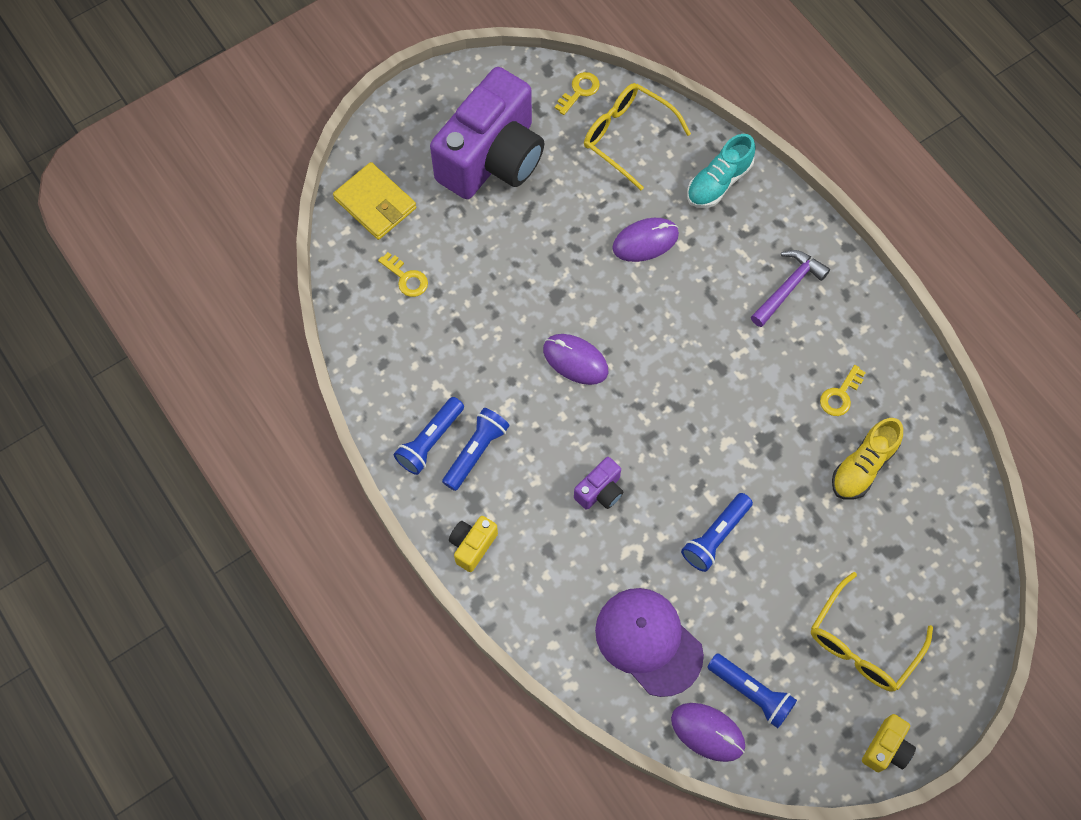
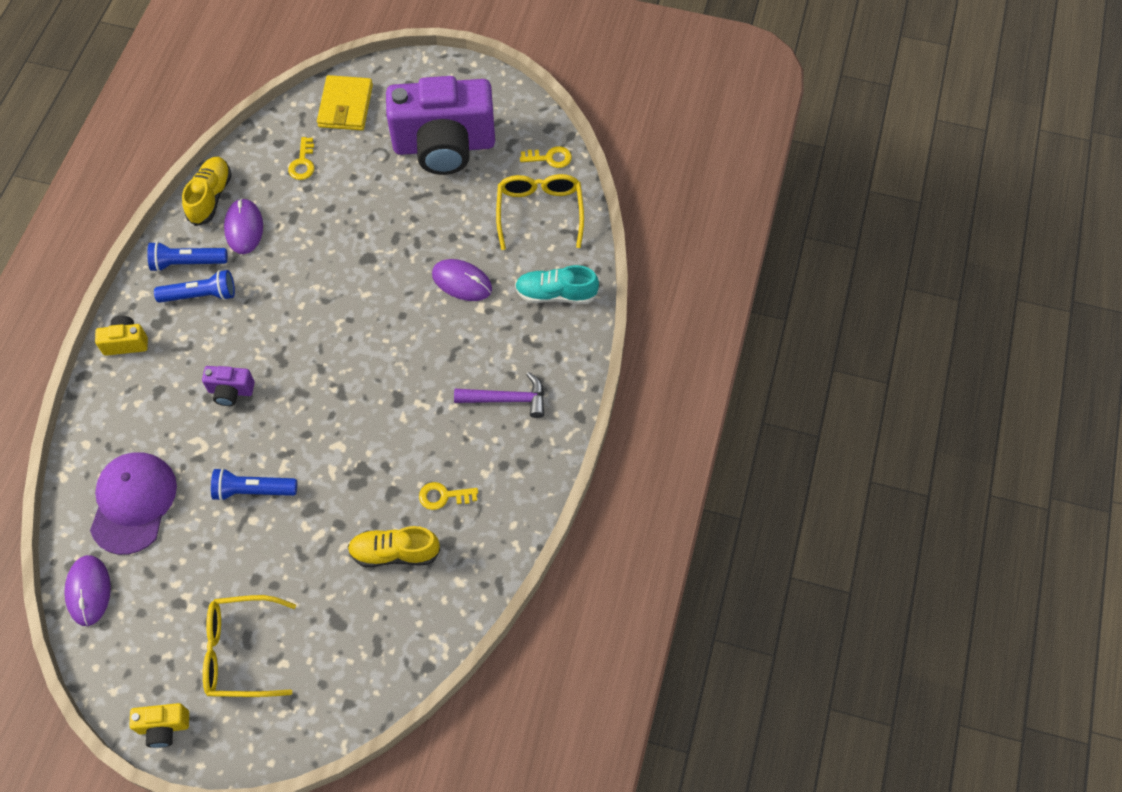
camera: 50 degrees right, 5 degrees down
purple mouse [543,334,608,385] -> purple mouse moved to [224,198,263,254]
blue flashlight [707,653,797,728] -> none
none -> yellow shoe [182,157,231,226]

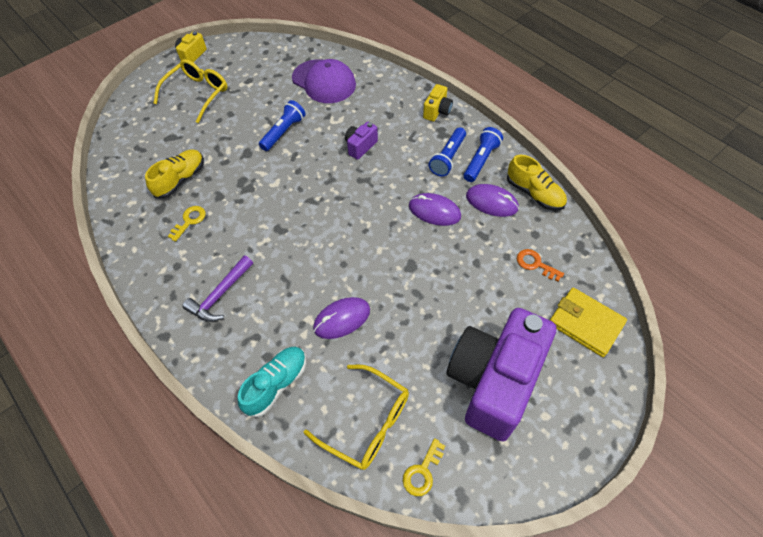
camera: 125 degrees right, 5 degrees down
purple mouse [64,555,111,626] -> purple mouse moved to [409,193,461,226]
yellow key [288,137,314,180] -> orange key [517,249,564,281]

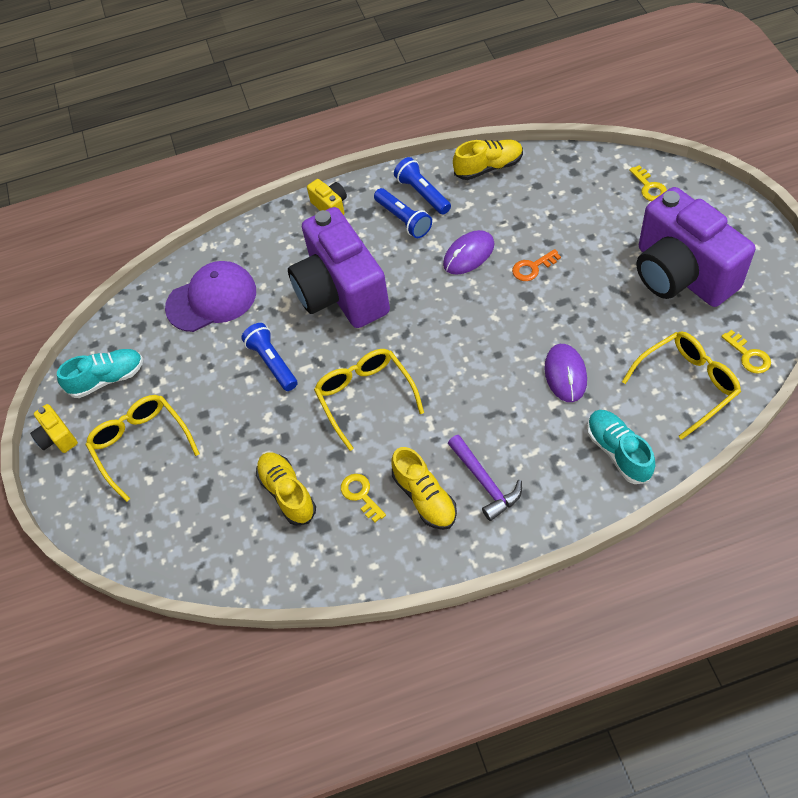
camera: 60 degrees left, 0 degrees up
purple camera [345,122,378,160] -> purple camera [288,207,390,328], size x2.49
purple mouse [466,184,519,217] -> none
orange key [517,249,564,281] -> orange key moved to [512,249,561,281]
yellow wallet [550,288,627,357] -> yellow key [629,165,667,201]
none -> turquoise shoe [57,349,143,398]
none -> yellow glasses [314,349,424,451]
none -> yellow shoe [391,447,457,530]

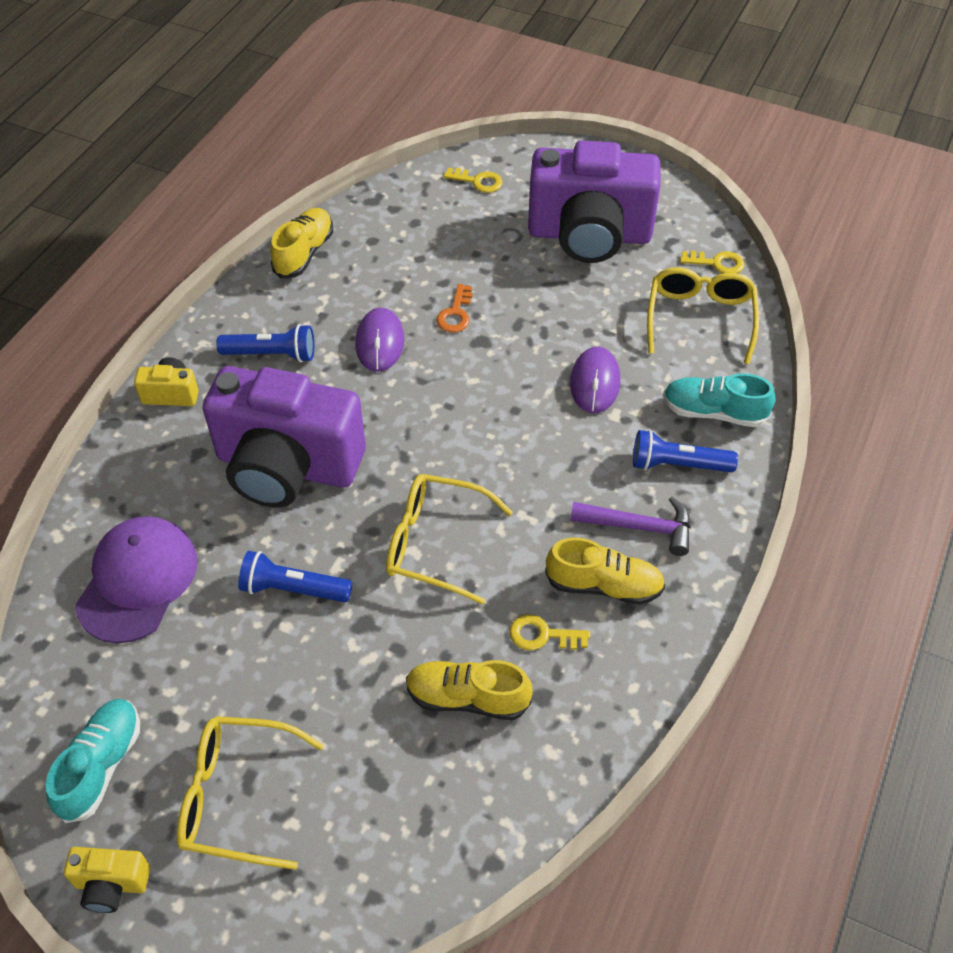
camera: 55 degrees left, 5 degrees down
blue flashlight [394,157,451,214] -> blue flashlight moved to [633,430,738,472]
purple mouse [544,344,587,402] -> purple mouse turned 60 degrees clockwise [570,347,620,413]

